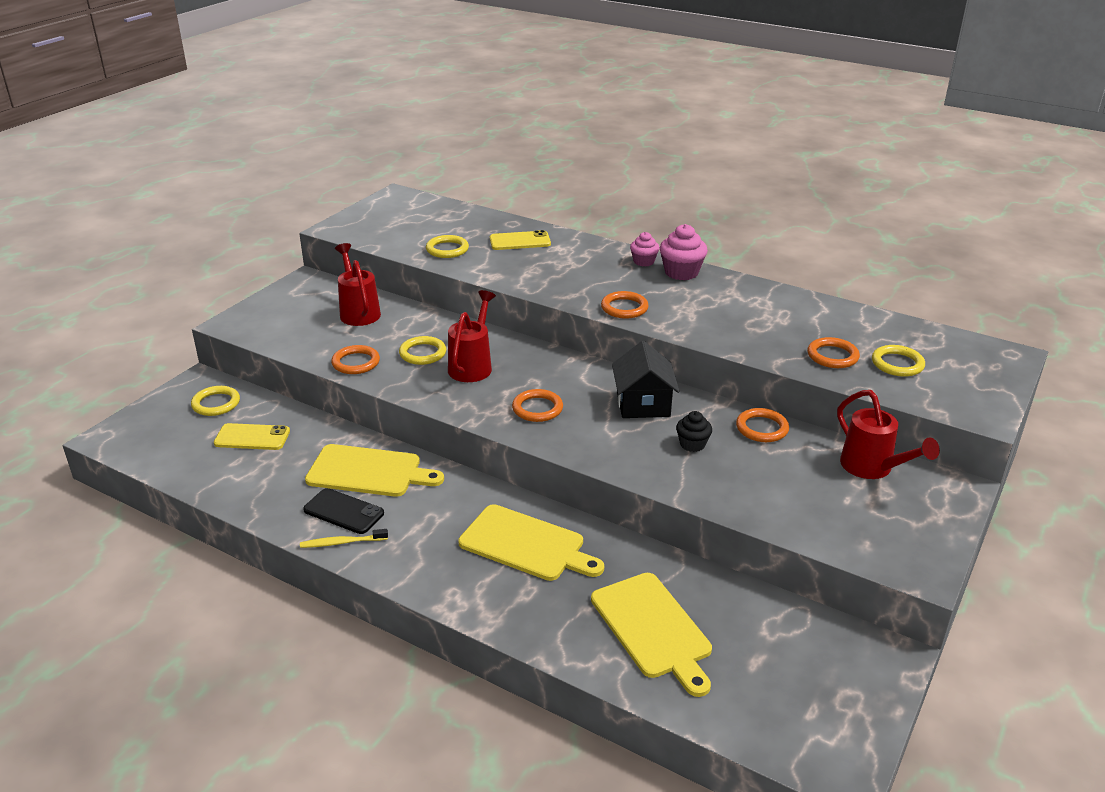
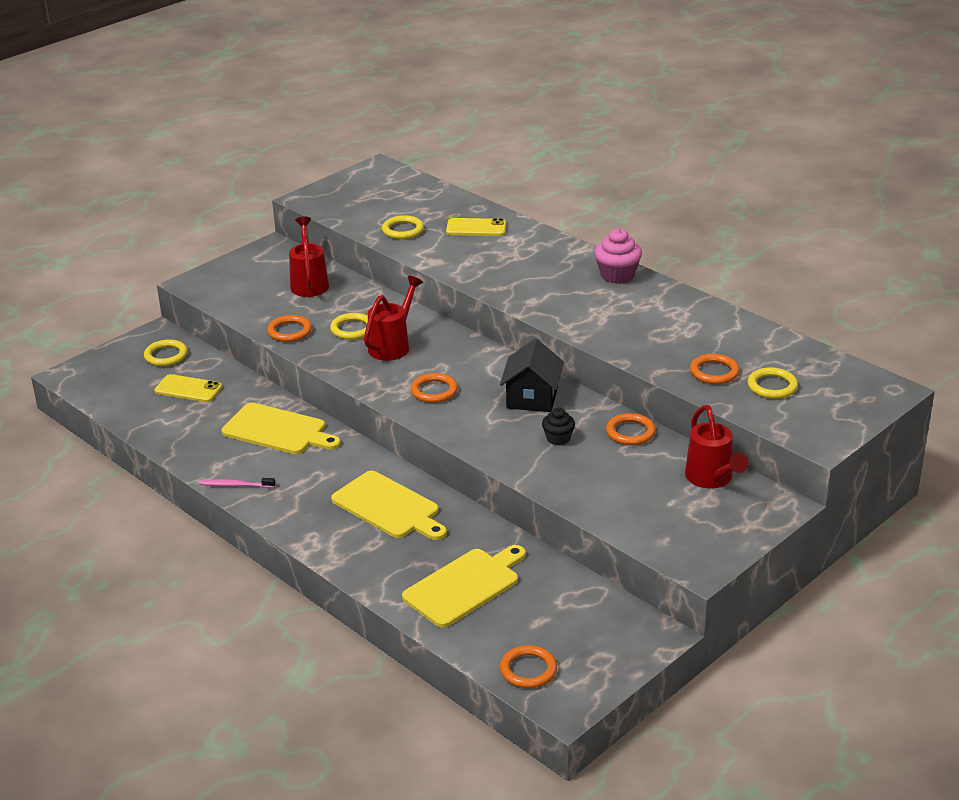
camera: 15 degrees right, 0 degrees up
yellow toothbrush [300,529,388,548] -> pink toothbrush [200,478,275,488]
black phone [303,488,384,534] -> none
yellow cutting board [591,573,712,697] -> yellow cutting board turned 120 degrees counterclockwise [402,545,526,628]
orange ring [601,291,649,318] -> orange ring moved to [500,645,557,688]
pink cupcake [630,232,660,266] -> none

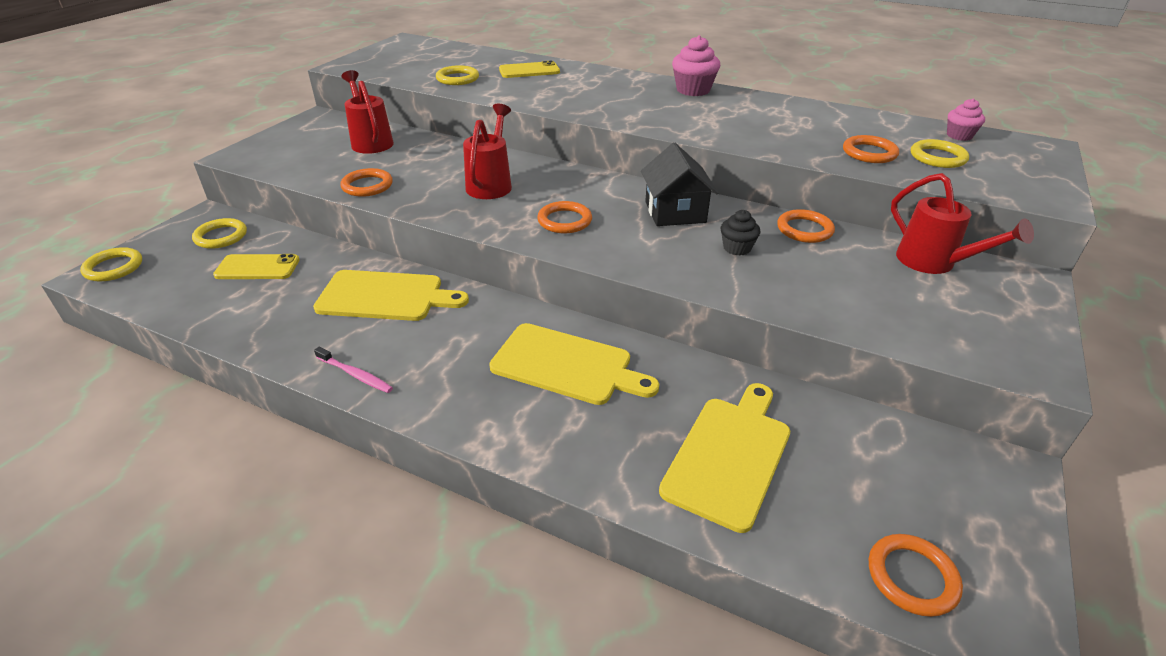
camera: 20 degrees left, 5 degrees up
pink toothbrush [200,478,275,488] -> pink toothbrush turned 135 degrees counterclockwise [314,347,393,393]
yellow ring [330,313,368,340] -> yellow ring moved to [80,247,142,282]
none -> pink cupcake [947,98,985,141]

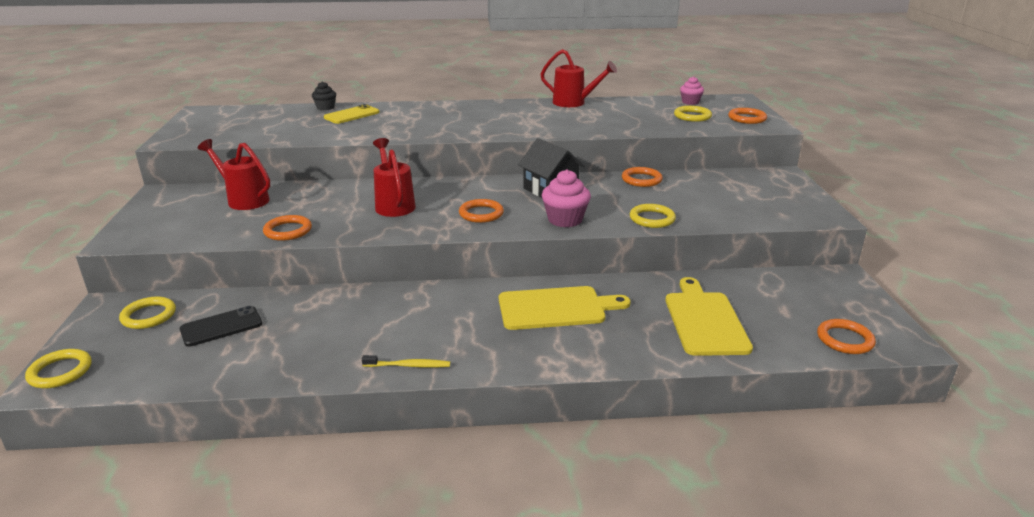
camera: 30 degrees left, 10 degrees down
yellow phone [213,254,300,279] -> black phone [180,306,262,347]
yellow cutting board [313,270,469,321] -> none
pink toothbrush [314,347,393,393] -> yellow toothbrush [362,355,450,368]
yellow ring [436,65,479,85] -> yellow ring moved to [630,204,676,228]
pink cupcake [672,35,720,96] -> pink cupcake moved to [542,169,591,227]
black cupcake [721,210,760,256] -> black cupcake moved to [312,81,336,110]
orange ring [843,135,899,163] -> orange ring moved to [728,108,767,124]
red watering can [891,173,1034,274] -> red watering can moved to [540,49,617,107]

